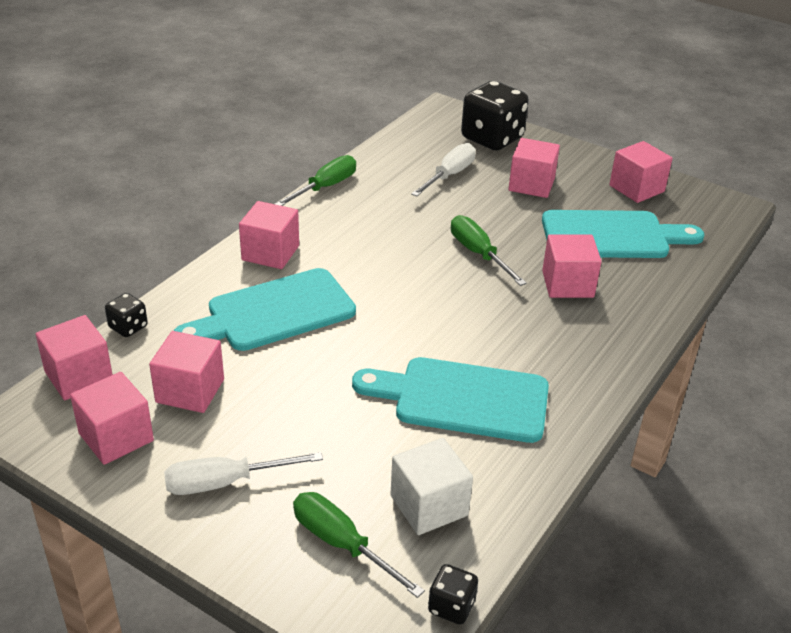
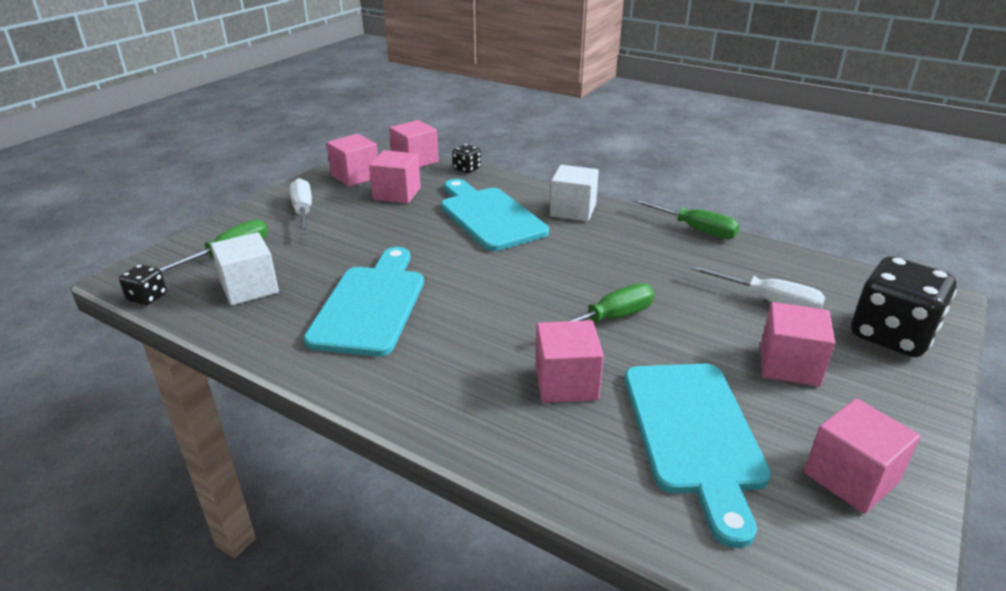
camera: 90 degrees right, 5 degrees down
pink cube [239,201,299,269] -> white cube [550,165,599,221]

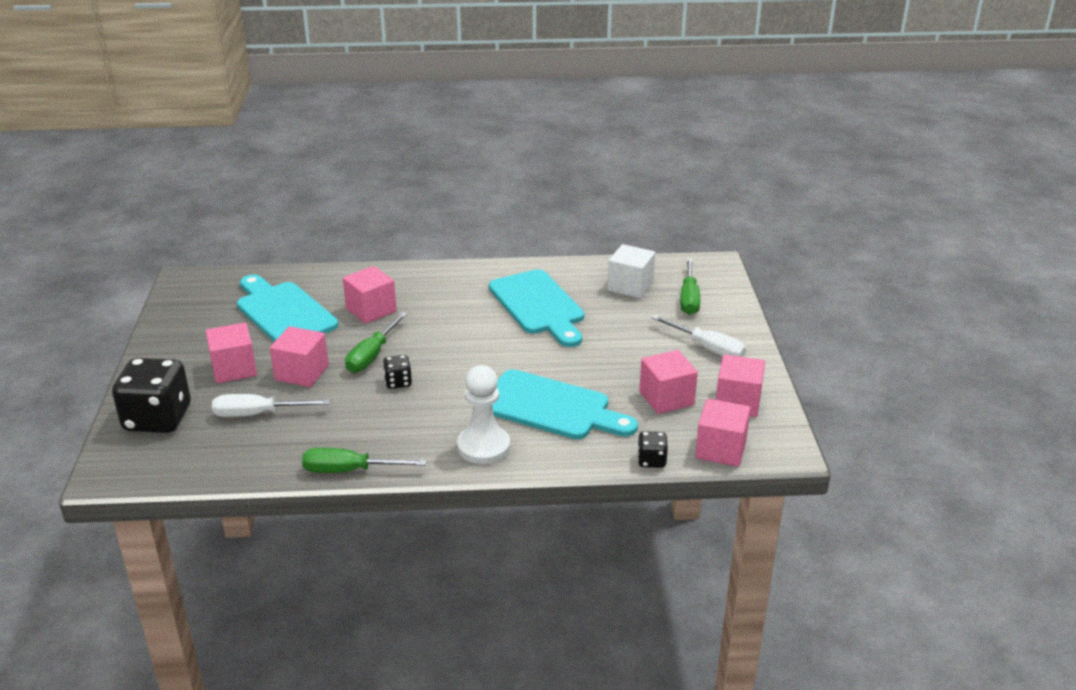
camera: 145 degrees right, 0 degrees up
black dice [119,264,167,305] -> black dice moved to [383,355,412,389]
white cube [550,165,599,221] -> white pawn [457,365,510,464]
pink cube [804,399,921,514] -> pink cube moved to [270,326,329,387]

